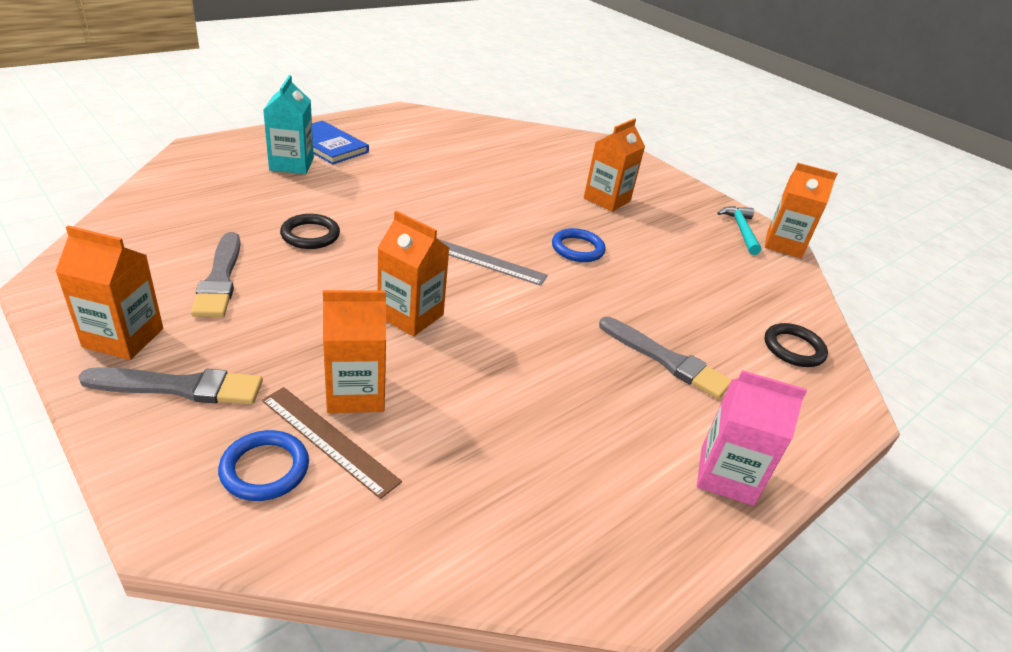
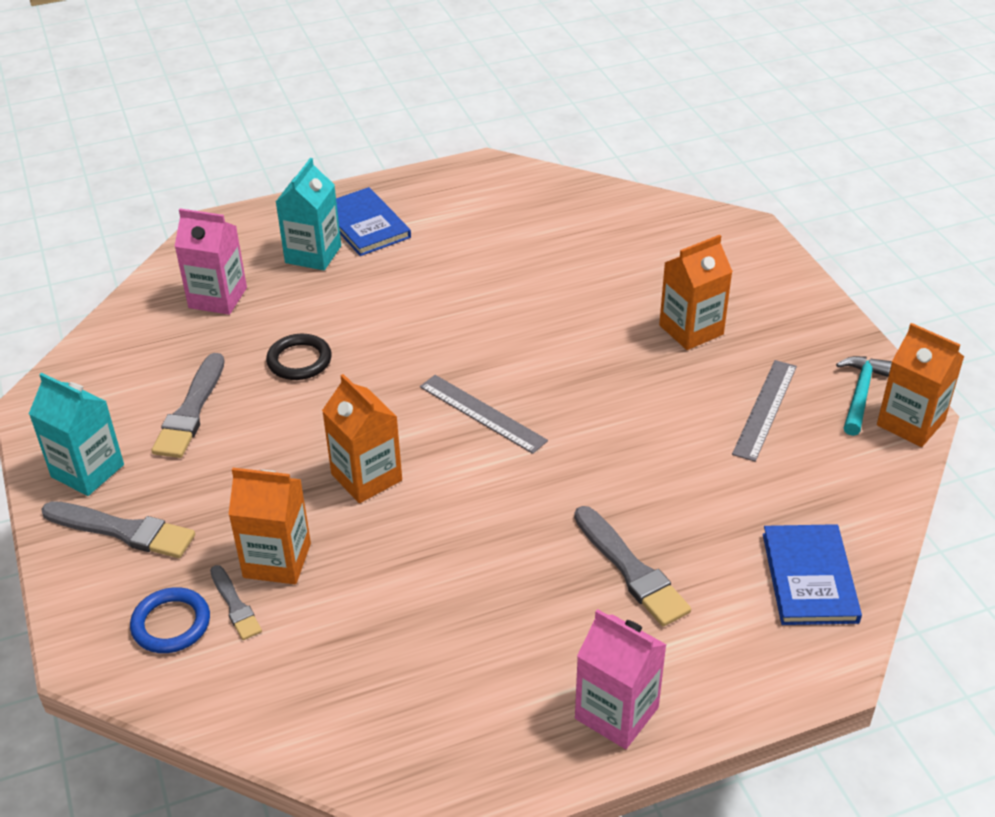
camera: 25 degrees right, 5 degrees up
orange carton [55,225,163,360] -> turquoise carton [29,373,124,496]
brown ruler [262,387,402,499] -> grey brush [210,565,262,640]
blue ring [552,228,606,262] -> none
black ring [765,323,828,367] -> blue book [763,524,862,625]
none -> pink carton [175,208,247,315]
none -> grey ruler [732,360,797,462]

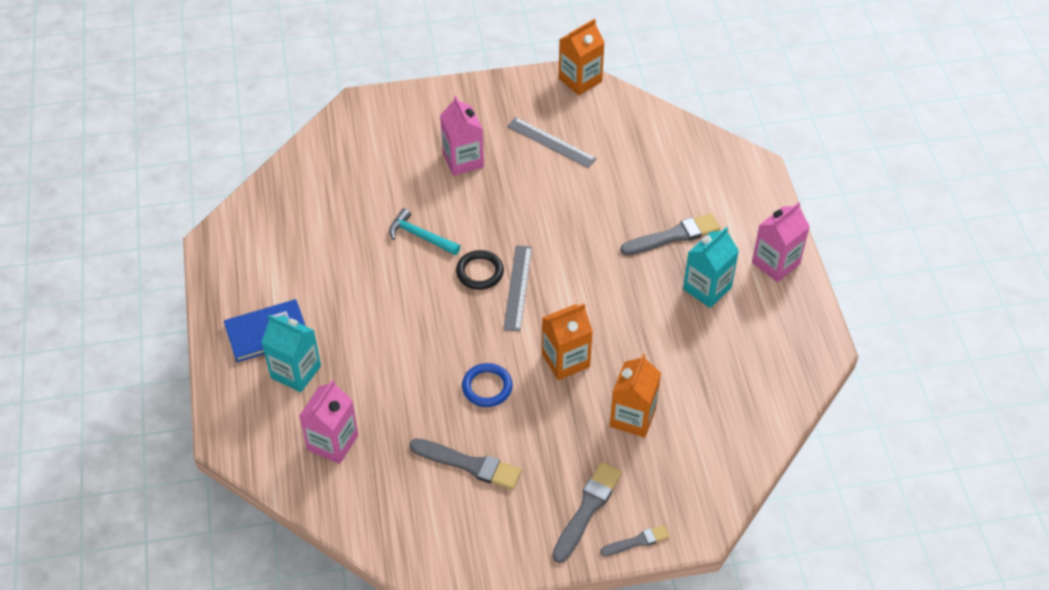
camera: 80 degrees left, 10 degrees up
turquoise carton [29,373,124,496] -> turquoise carton moved to [683,227,739,308]
blue ring [130,587,210,653] -> blue ring moved to [462,363,513,407]
grey brush [210,565,262,640] -> grey brush moved to [600,525,669,556]
black ring [266,334,332,380] -> black ring moved to [456,250,504,290]
grey ruler [420,375,548,454] -> grey ruler turned 45 degrees counterclockwise [503,245,532,332]
orange carton [659,235,733,350] -> pink carton [440,96,484,176]
blue book [763,524,862,625] -> none
turquoise hammer [836,356,892,436] -> turquoise hammer moved to [389,208,460,255]

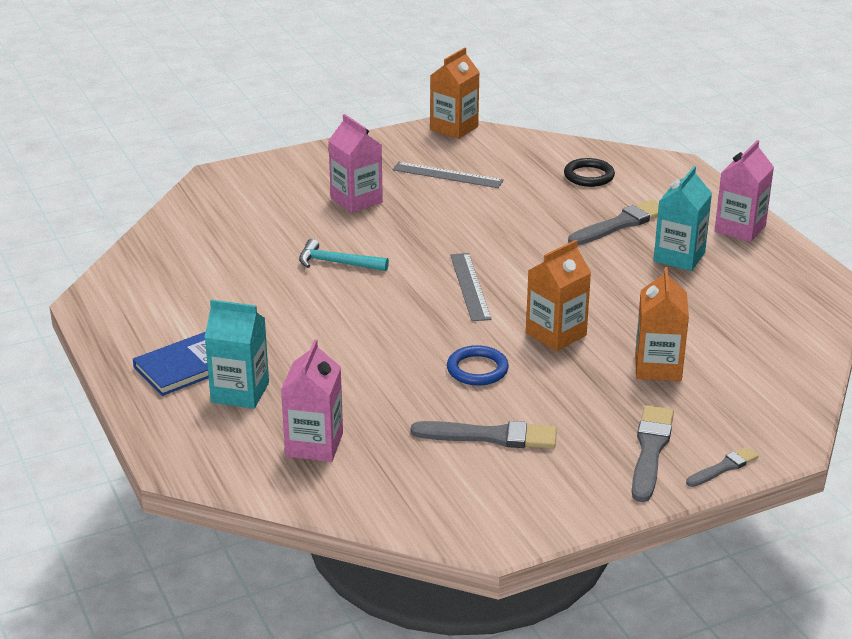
camera: 15 degrees left, 20 degrees down
black ring [456,250,504,290] -> black ring moved to [564,158,615,187]

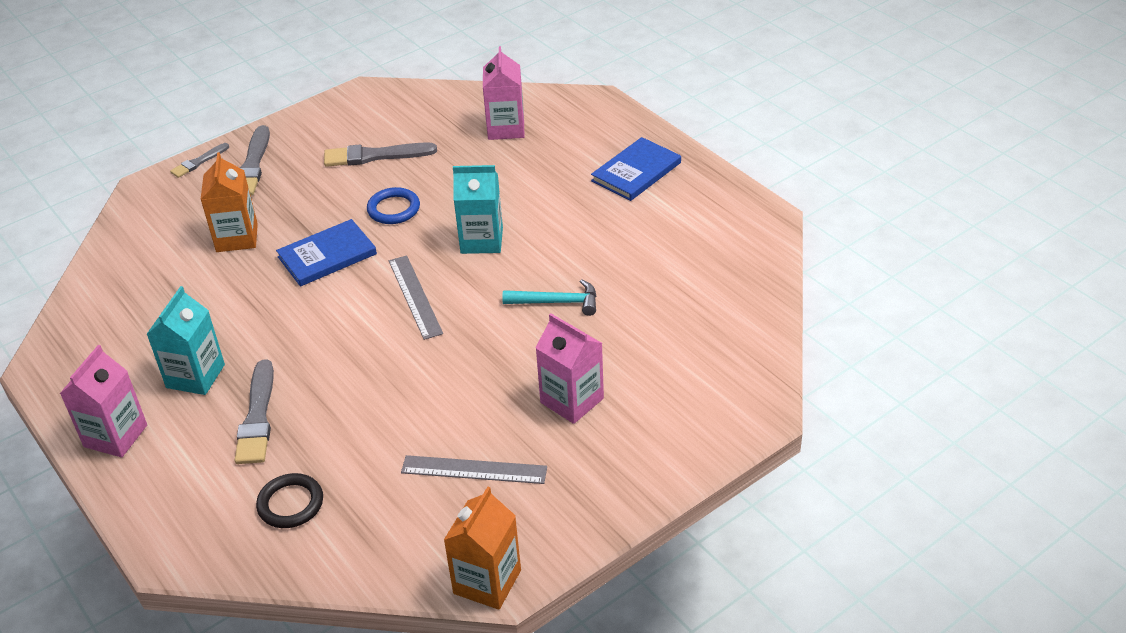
camera: 170 degrees right, 10 degrees up
turquoise carton [204,300,269,409] -> turquoise carton moved to [453,165,503,254]
orange carton [526,240,591,351] -> blue book [276,219,377,287]
grey brush [568,200,659,245] -> grey brush turned 45 degrees counterclockwise [235,359,274,464]

